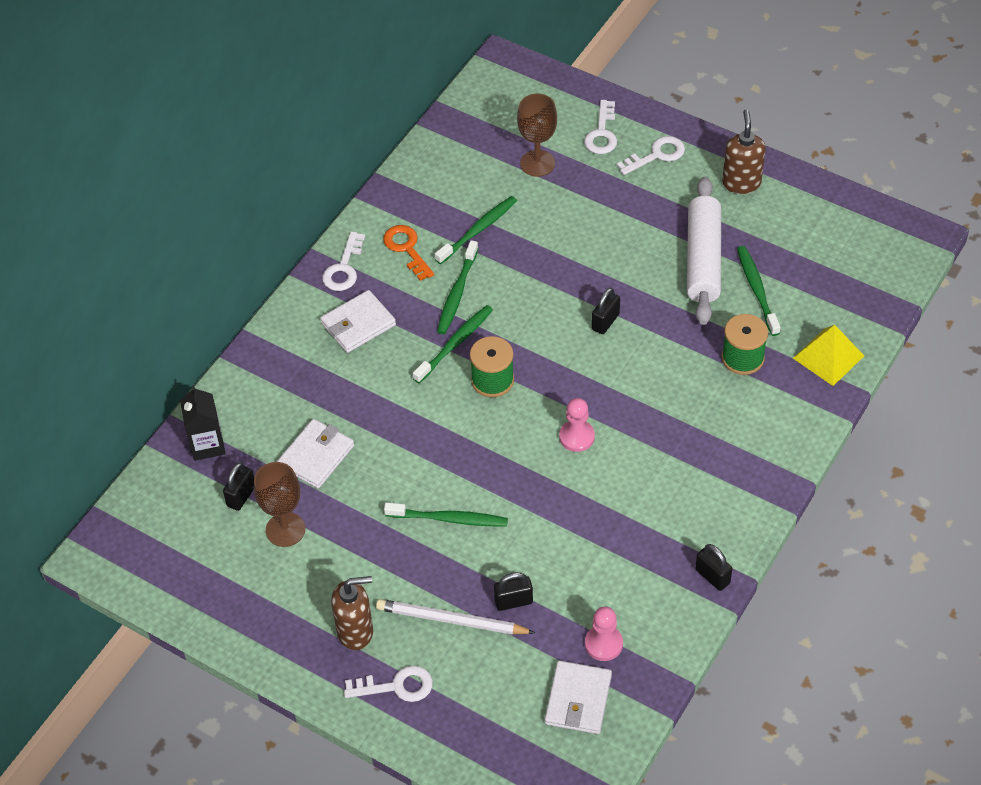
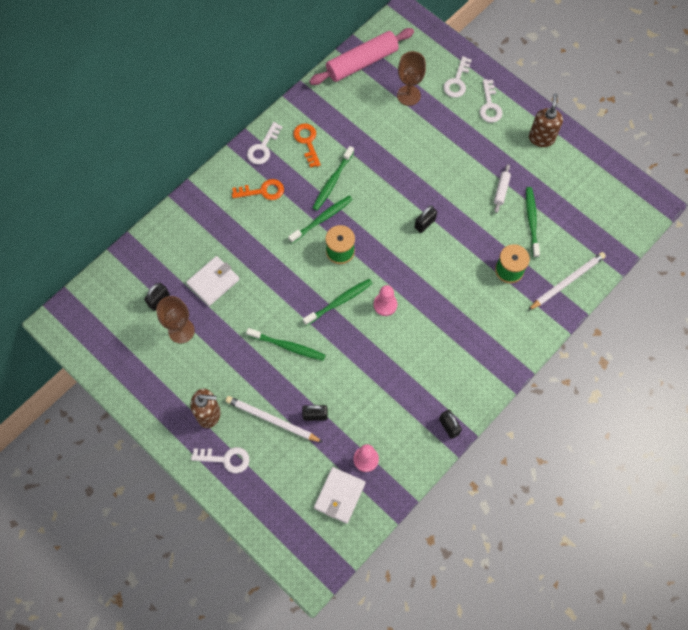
camera: 10 degrees right, 15 degrees up
black carton [180,385,226,461] -> none
white wallet [320,290,396,353] -> orange key [232,179,284,200]
green toothbrush [435,196,517,264] -> green toothbrush moved to [303,279,373,326]
white key [617,136,685,175] -> white key turned 105 degrees clockwise [480,79,503,123]
white rolling pin [687,176,721,325] -> white rolling pin [494,164,511,213], size x0.44
yellow pyramid [793,325,864,386] -> white pencil [528,252,606,311]
none -> pink rolling pin [309,28,414,85]

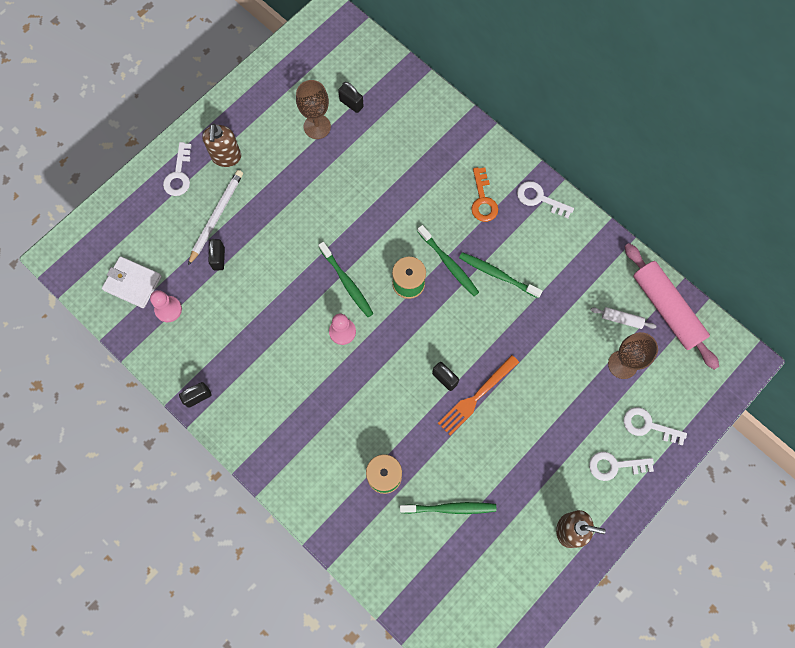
camera: 90 degrees right, 5 degrees up
white wallet [186,256,239,306] -> none
green toothbrush [246,328,326,361] -> none
orange key [293,123,321,168] -> none
white rolling pin [494,164,511,213] -> white rolling pin moved to [591,307,657,329]
white pencil [528,252,606,311] -> none
none -> orange fork [438,355,519,436]

